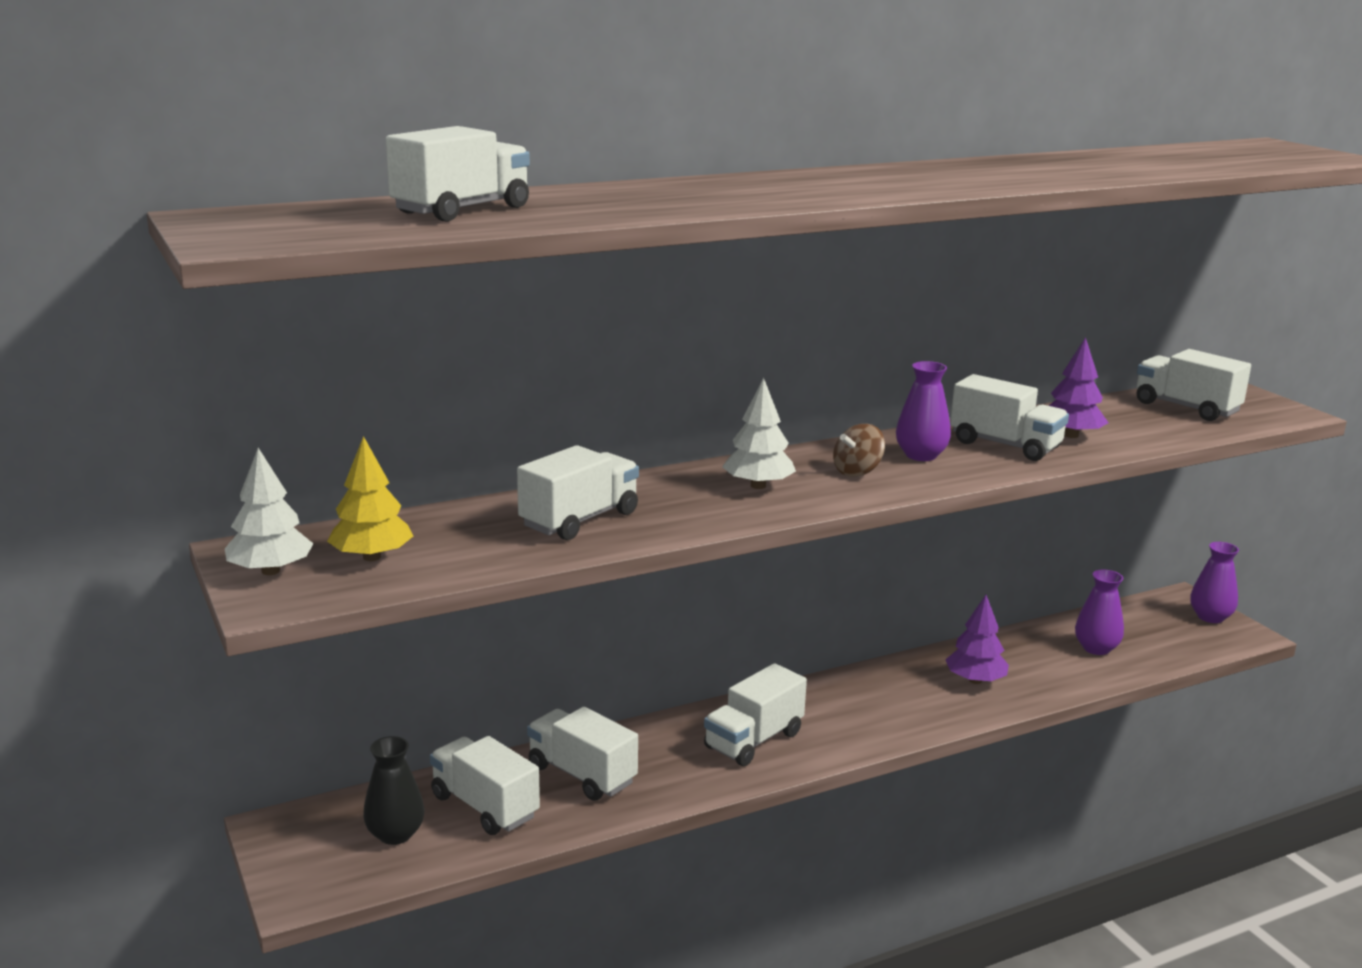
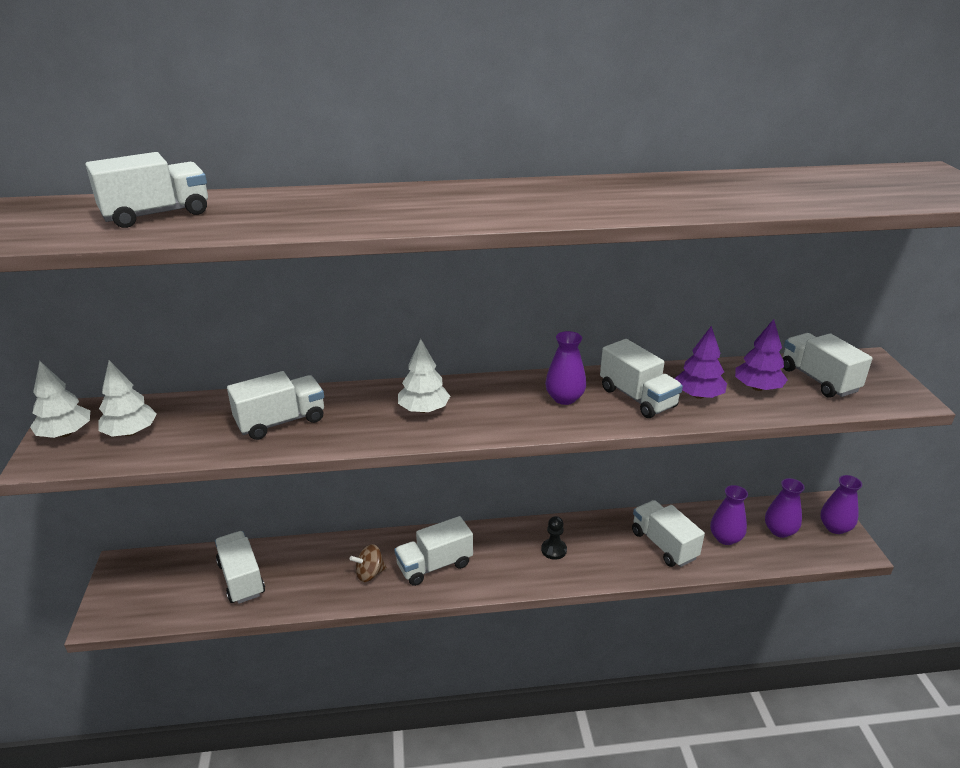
camera: 20 degrees right, 10 degrees up
yellow tree [327,436,413,561] -> white tree [98,360,157,437]
black vase [363,736,425,845] -> none
white truck [527,707,638,801] -> white truck moved to [632,500,705,567]
brown spinning top [833,424,885,477] -> brown spinning top moved to [350,544,387,582]
purple tree [946,595,1009,684] -> purple tree moved to [735,319,788,391]
none -> black pawn [541,516,567,560]
none -> purple vase [765,478,805,538]

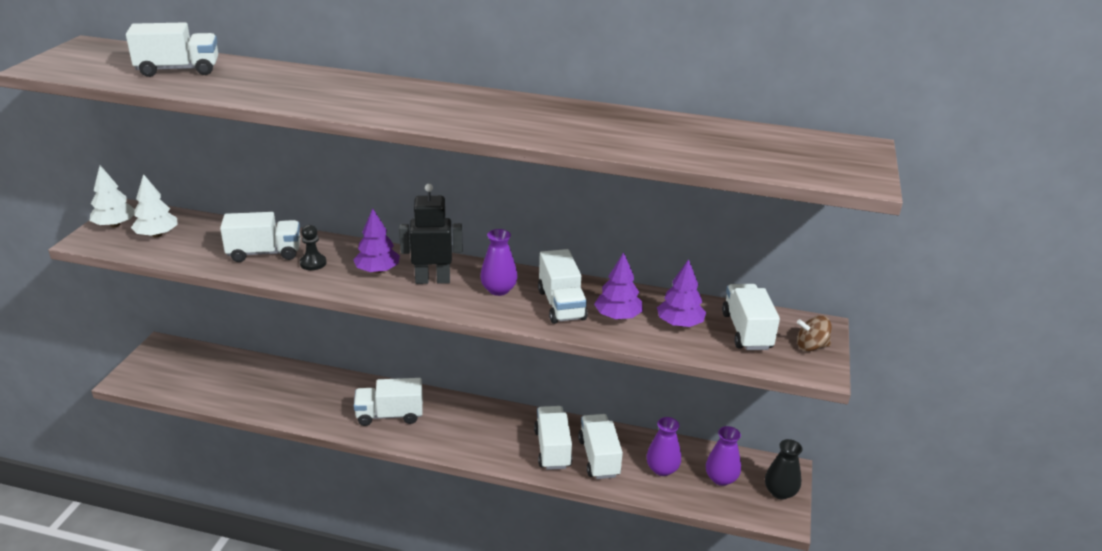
camera: 20 degrees right, 0 degrees up
white truck [215,531,265,604] -> white truck moved to [534,406,572,470]
brown spinning top [350,544,387,582] -> brown spinning top moved to [797,315,832,351]
white tree [398,339,450,413] -> purple tree [353,208,400,273]
black pawn [541,516,567,560] -> black pawn moved to [300,225,327,270]
purple vase [820,475,862,534] -> black vase [765,439,803,500]
none -> black robot [399,184,462,284]

